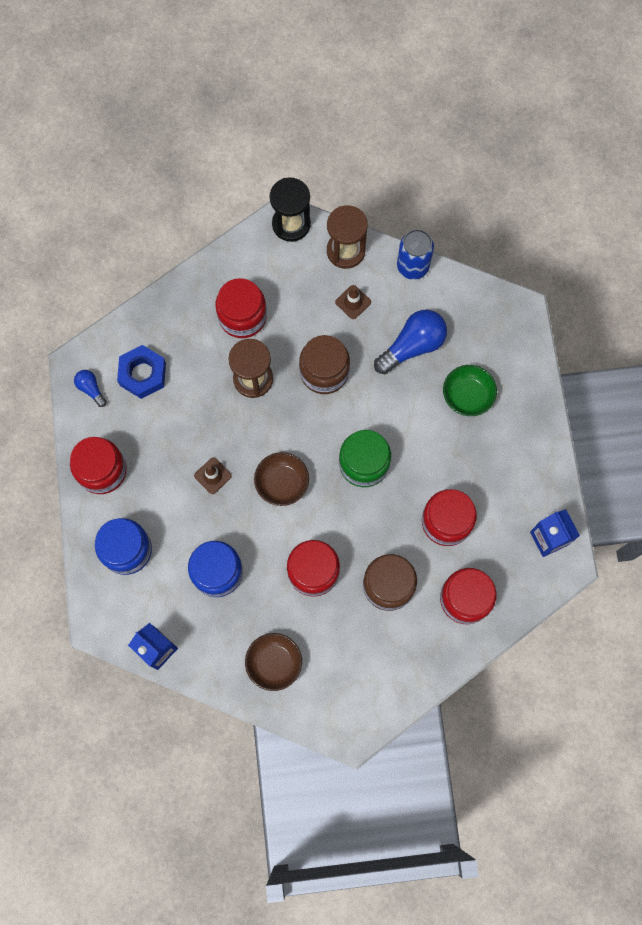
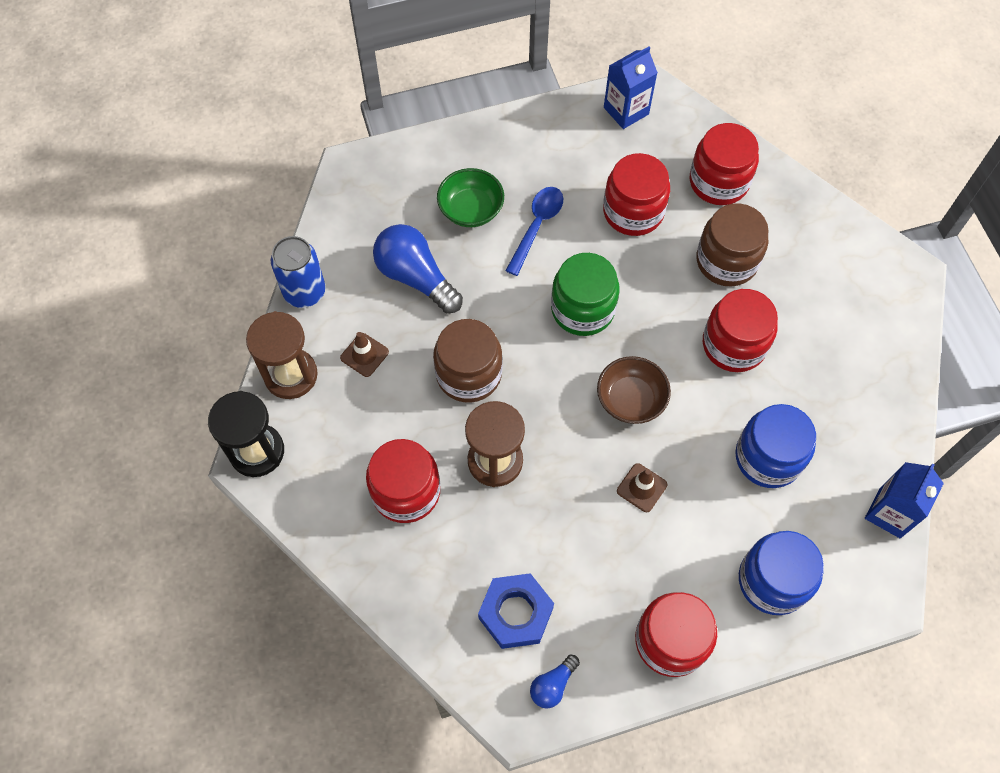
camera: 100 degrees left, 10 degrees down
brown bowl [245,633,302,691] -> none
none -> blue spoon [505,187,563,276]

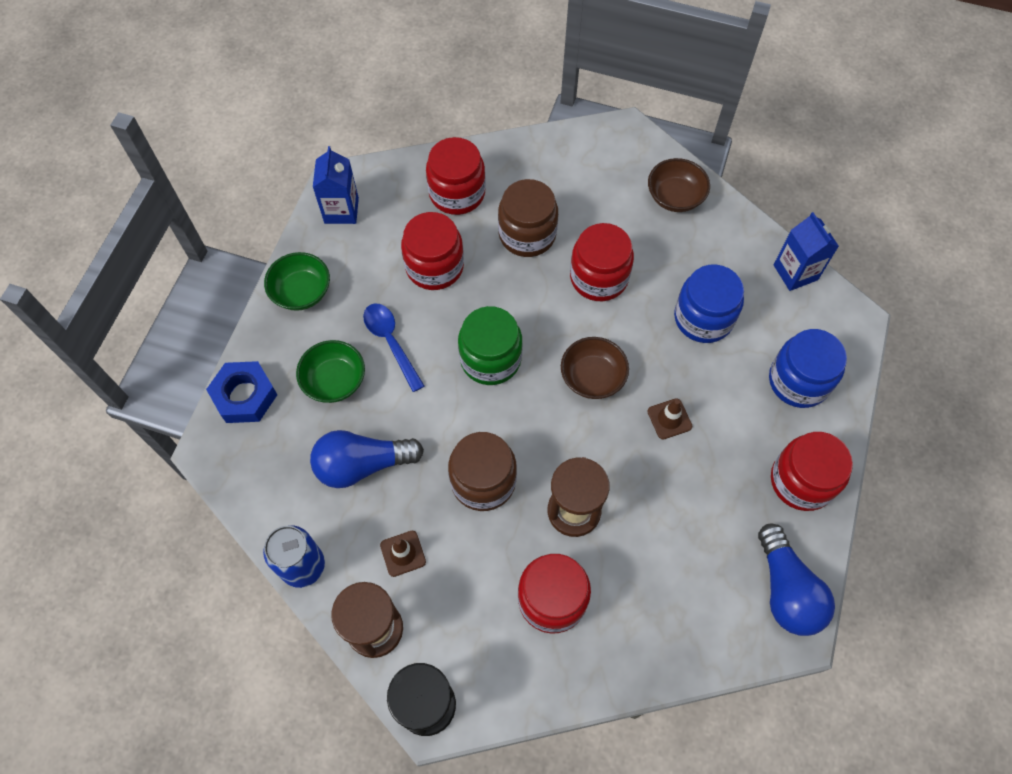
camera: 55 degrees left, 0 degrees up
blue nut [478,573,554,649] -> blue nut moved to [206,361,277,423]
blue light bulb [530,654,580,708] -> blue light bulb [758,523,835,636], size x1.98
none -> green bowl [264,252,330,311]
none -> brown bowl [648,158,710,212]

